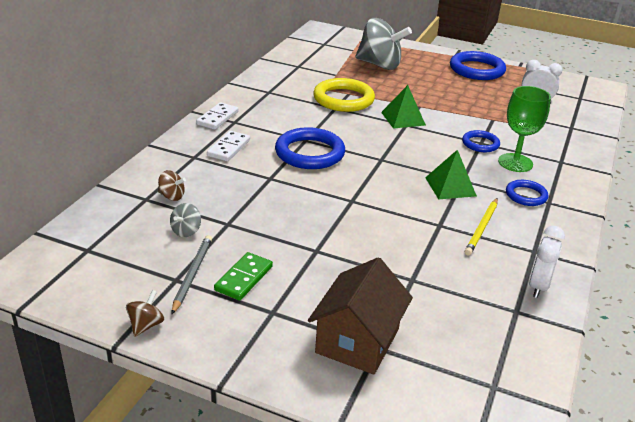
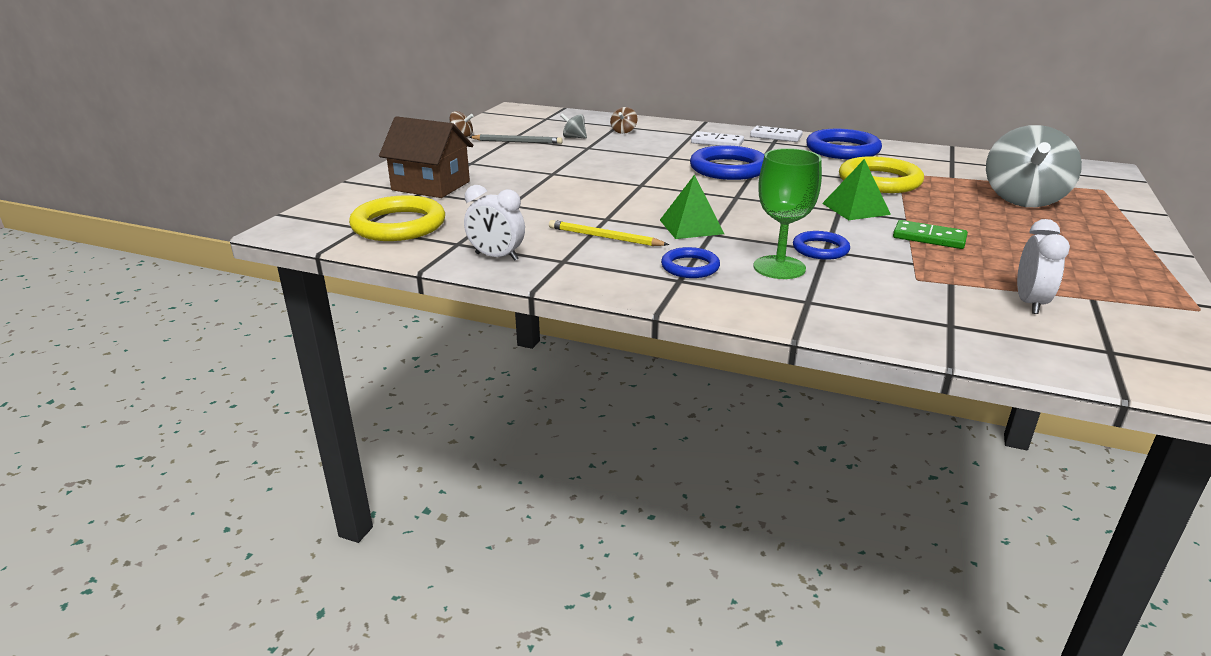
camera: 90 degrees right, 5 degrees down
green domino [214,252,273,300] -> green domino moved to [893,220,968,249]
blue ring [450,51,506,80] -> blue ring moved to [806,129,882,159]
none -> yellow ring [349,195,445,241]

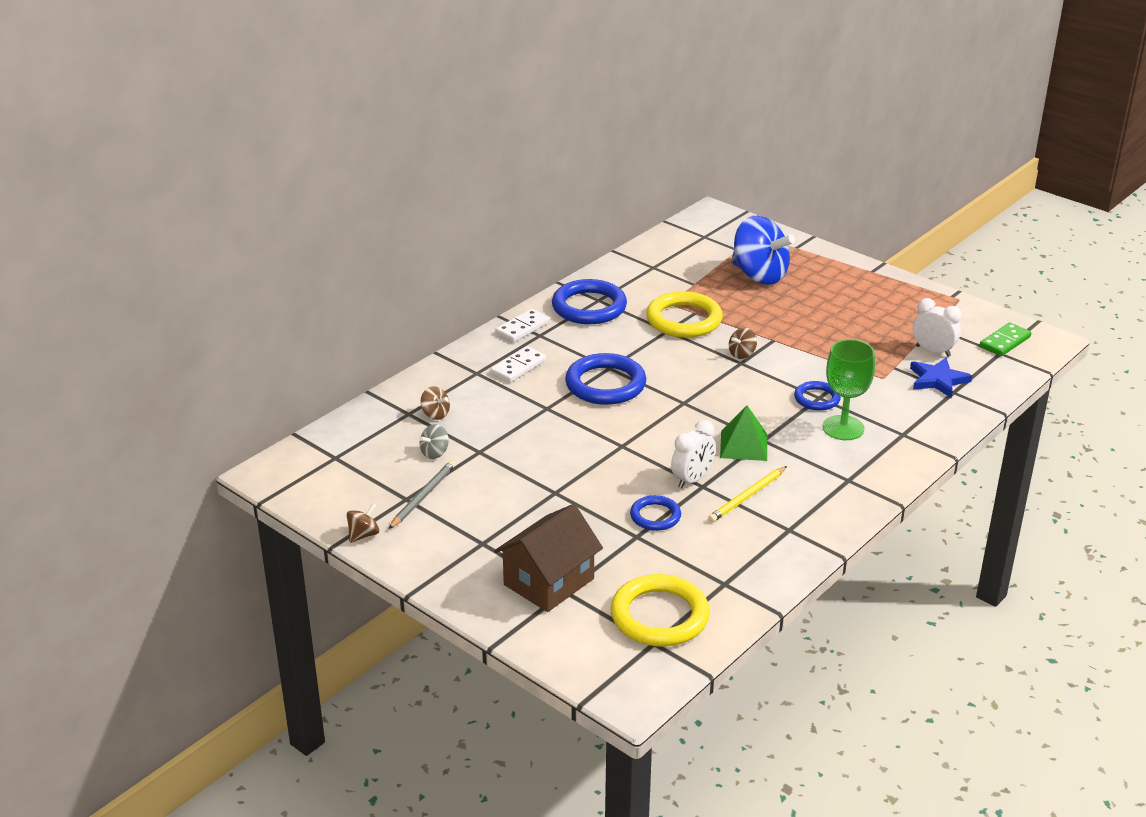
camera: 70 degrees left, 5 degrees up
white clock [464,185,525,261] -> white clock moved to [671,420,716,488]
blue ring [661,247,720,278] -> blue ring moved to [630,495,681,531]
green pyramid [822,159,891,220] -> brown spinning top [729,328,757,359]
green domino [893,220,968,249] -> green domino moved to [979,323,1031,356]
grey spinning top [986,125,1082,207] -> blue spinning top [731,216,795,285]
none -> blue star [910,358,972,398]

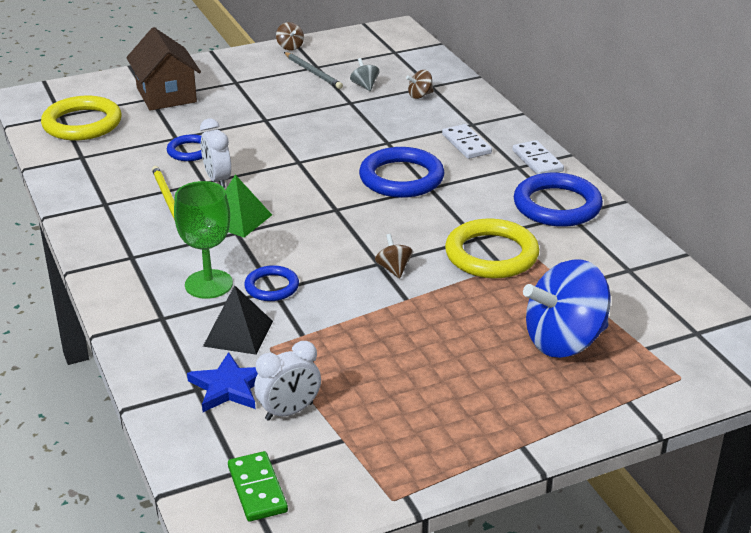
camera: 115 degrees right, 0 degrees up
none -> black pyramid [203,285,273,355]

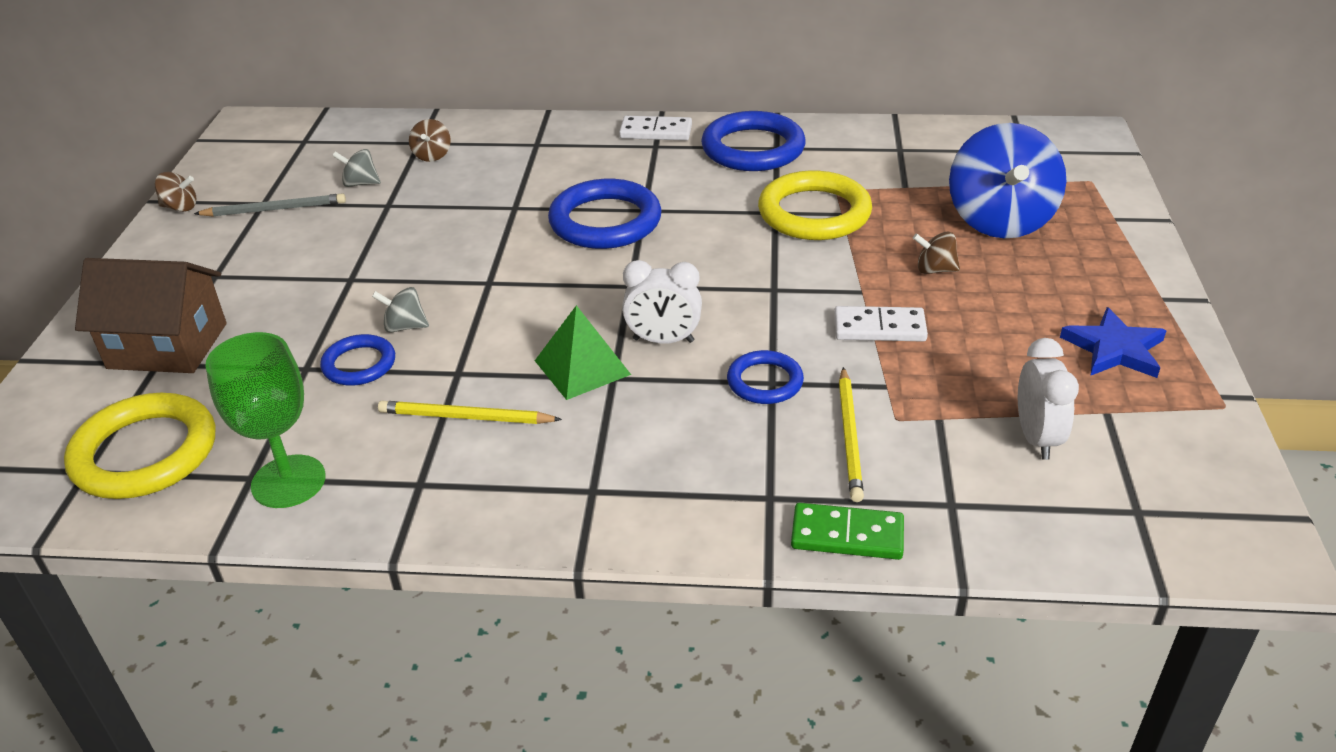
camera: 60 degrees left, 5 degrees up
green goblet [174,181,233,299] -> green goblet moved to [205,332,326,508]
blue star [187,352,258,412] -> blue star moved to [1060,307,1167,378]
white clock [200,119,231,188] -> white clock moved to [622,260,702,344]
black pyramid [203,285,273,355] -> yellow pencil [839,367,864,502]
green domino [228,451,288,522] -> green domino moved to [791,503,904,560]
brown spinning top [375,234,413,279] -> brown spinning top moved to [913,232,960,274]
white domino [442,124,492,159] -> white domino moved to [834,306,928,342]
none -> grey spinning top [372,287,429,333]

